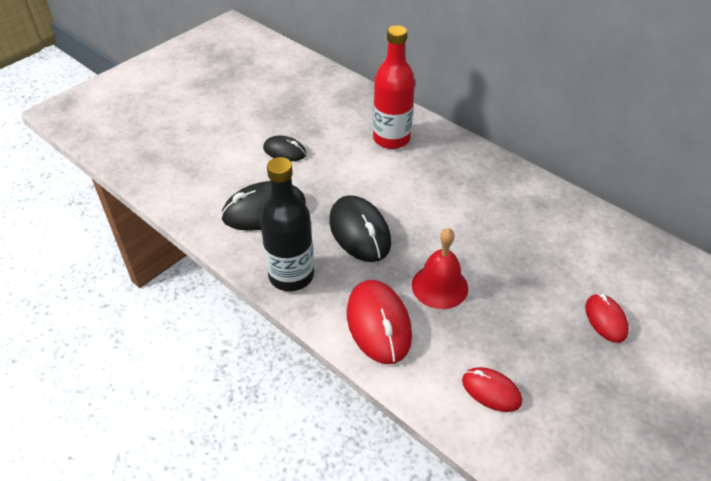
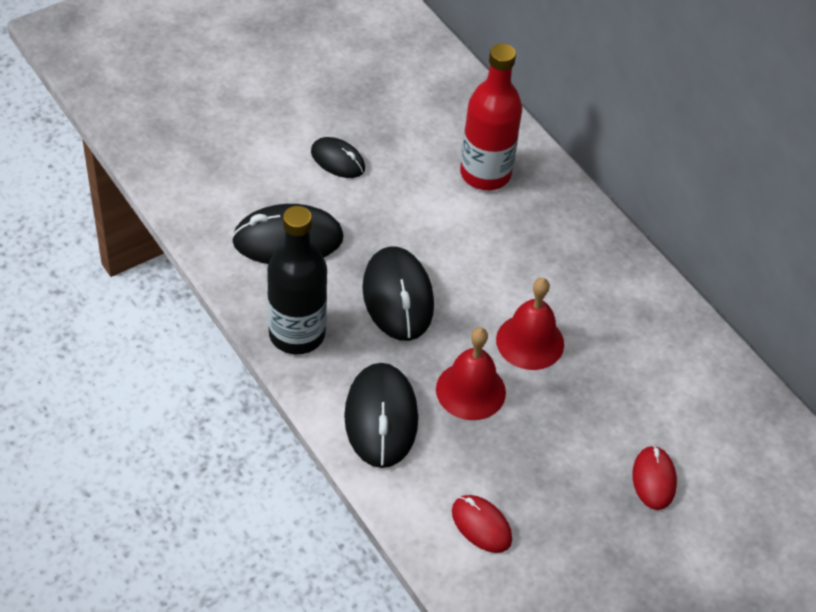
camera: 10 degrees right, 5 degrees up
red mouse [347,280,412,364] -> black mouse [344,363,418,468]
none -> red bell [496,278,564,370]

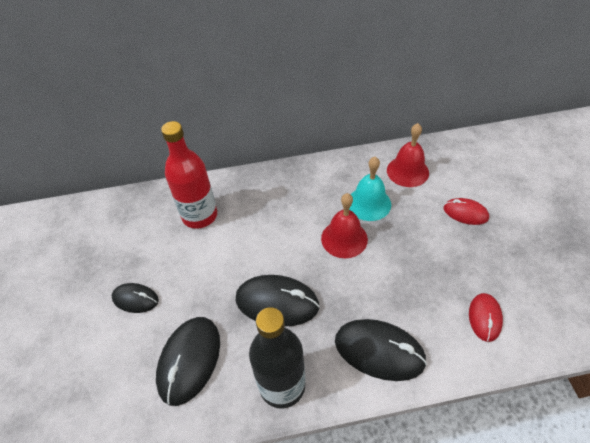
camera: 60 degrees left, 0 degrees up
black mouse [311,137,365,178] -> black mouse turned 45 degrees clockwise [112,283,159,313]
red bell [436,327,506,420] -> red bell moved to [387,123,429,187]
red mouse [452,495,512,553] -> red mouse turned 60 degrees counterclockwise [469,293,503,342]
none -> turquoise bell [349,157,391,221]

